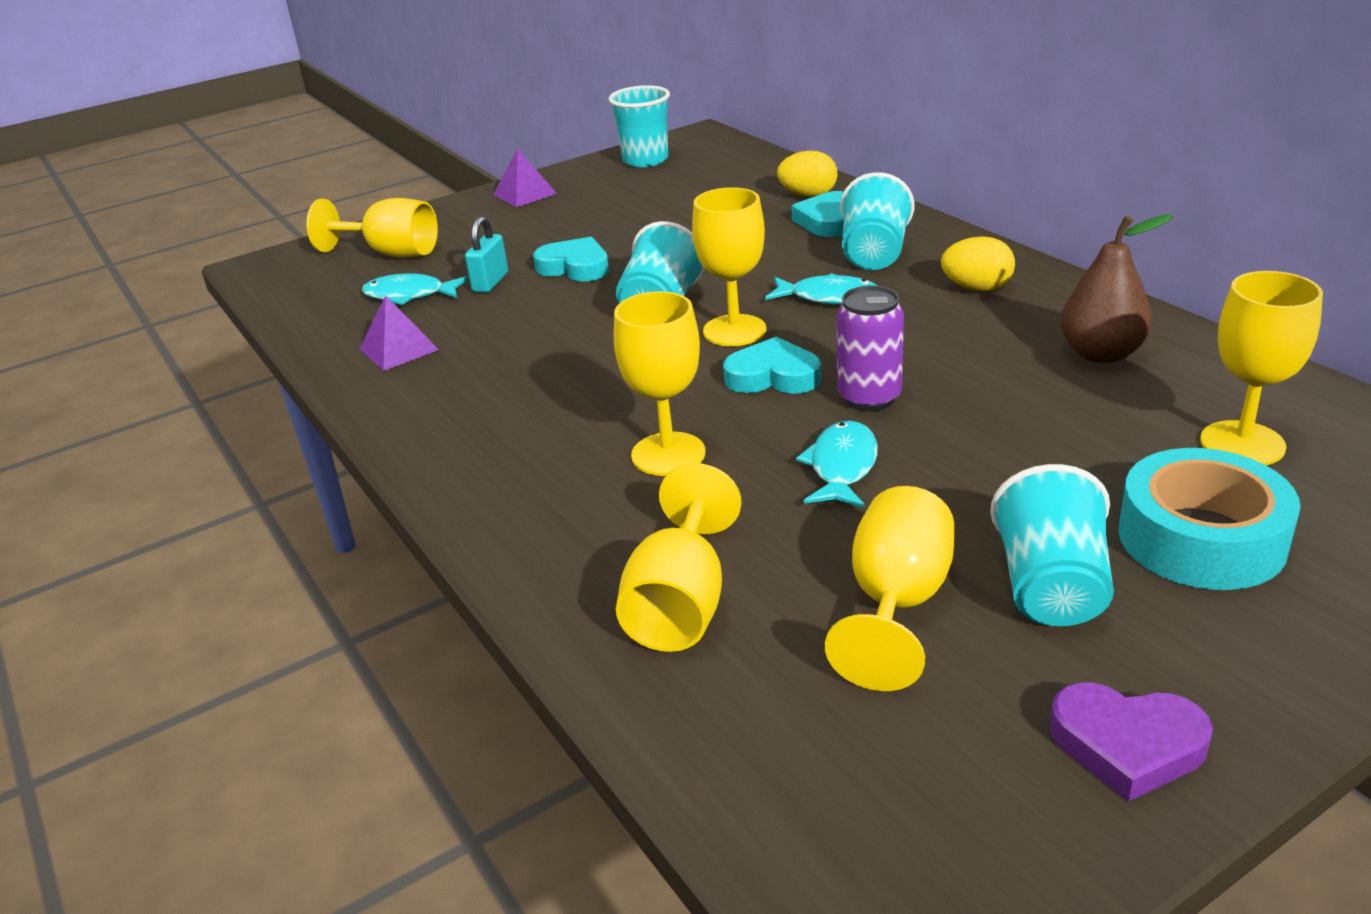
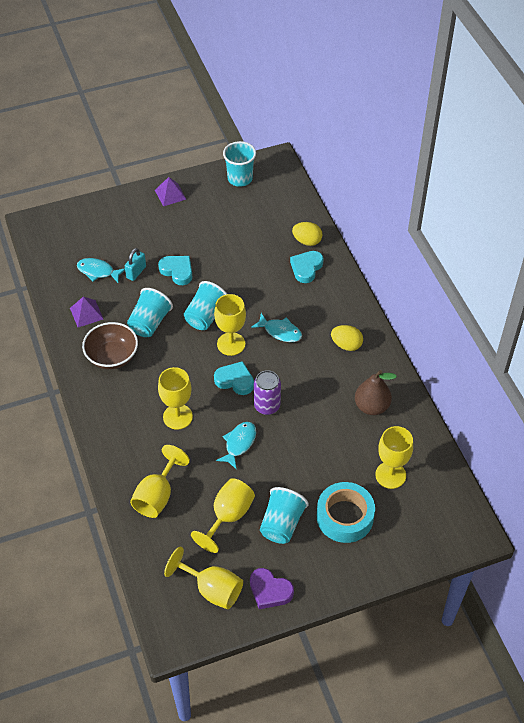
camera: 10 degrees right, 20 degrees up
yellow goblet [307,198,438,257] -> yellow goblet moved to [164,547,243,609]
turquoise cup [840,172,915,270] -> turquoise cup moved to [127,288,173,337]
none -> brown bowl [82,322,138,369]

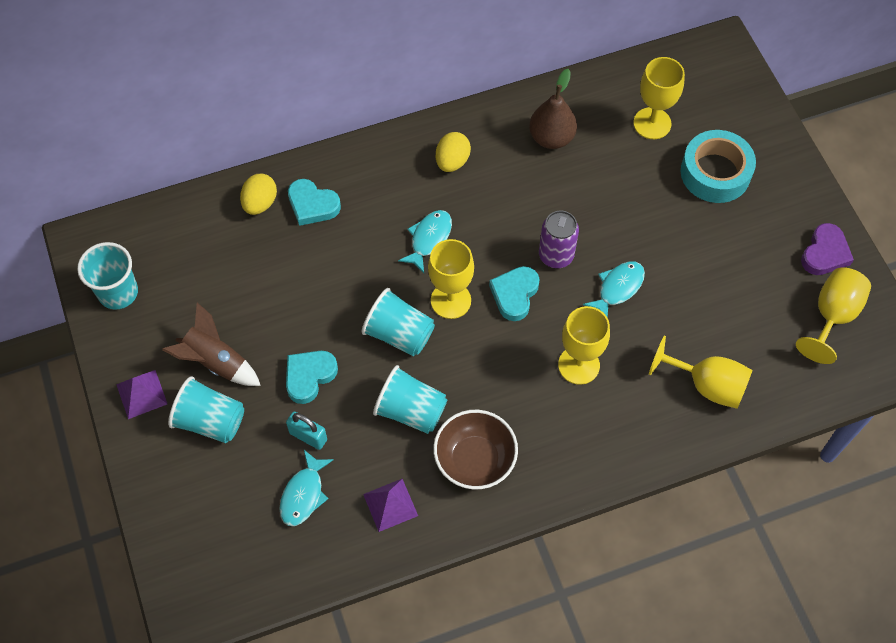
camera: 90 degrees left, 10 degrees up
yellow goblet [191,478,255,553] -> none
turquoise fish [216,422,256,470] -> turquoise fish turned 105 degrees clockwise [583,261,645,317]
turquoise cup [260,487,308,544] -> turquoise cup moved to [168,376,244,443]
none -> brown rocket [162,303,261,386]

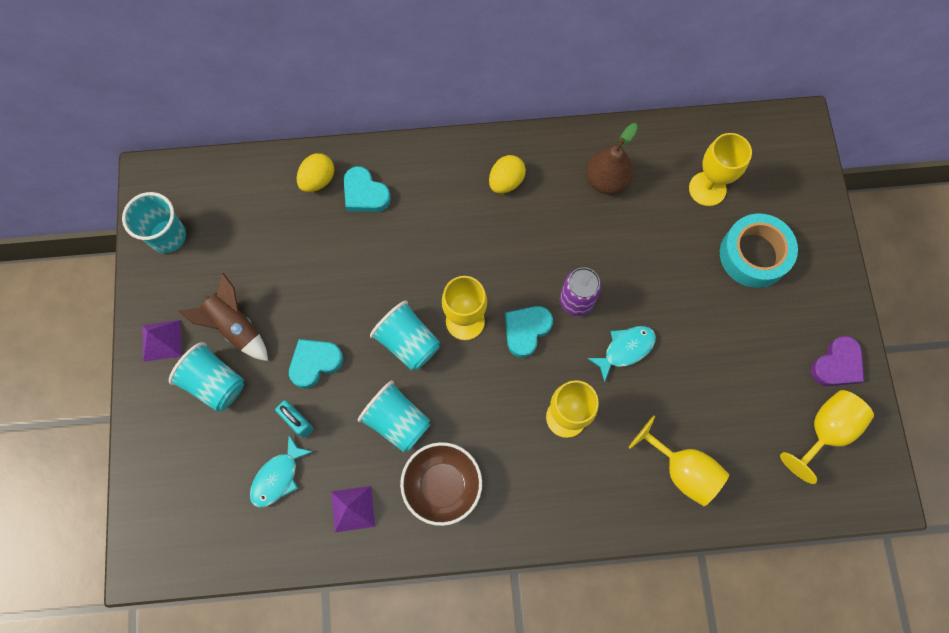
camera: 15 degrees right, 10 degrees up
turquoise fish [398,210,452,273] -> none

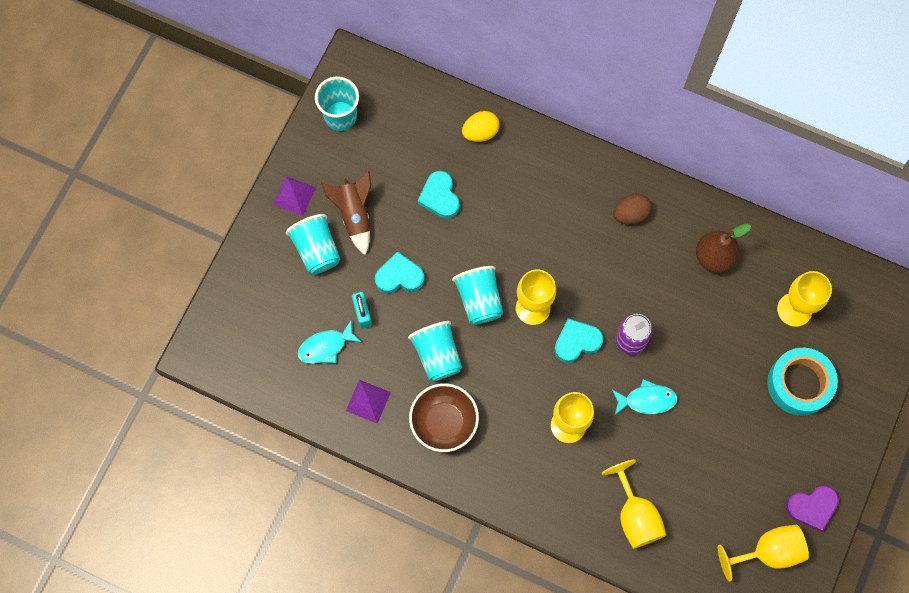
camera: 30 degrees right, 0 degrees up
turquoise heart [344,166,391,212] -> turquoise heart moved to [418,171,460,219]
yellow egg [489,155,526,194] -> brown egg [613,193,652,225]

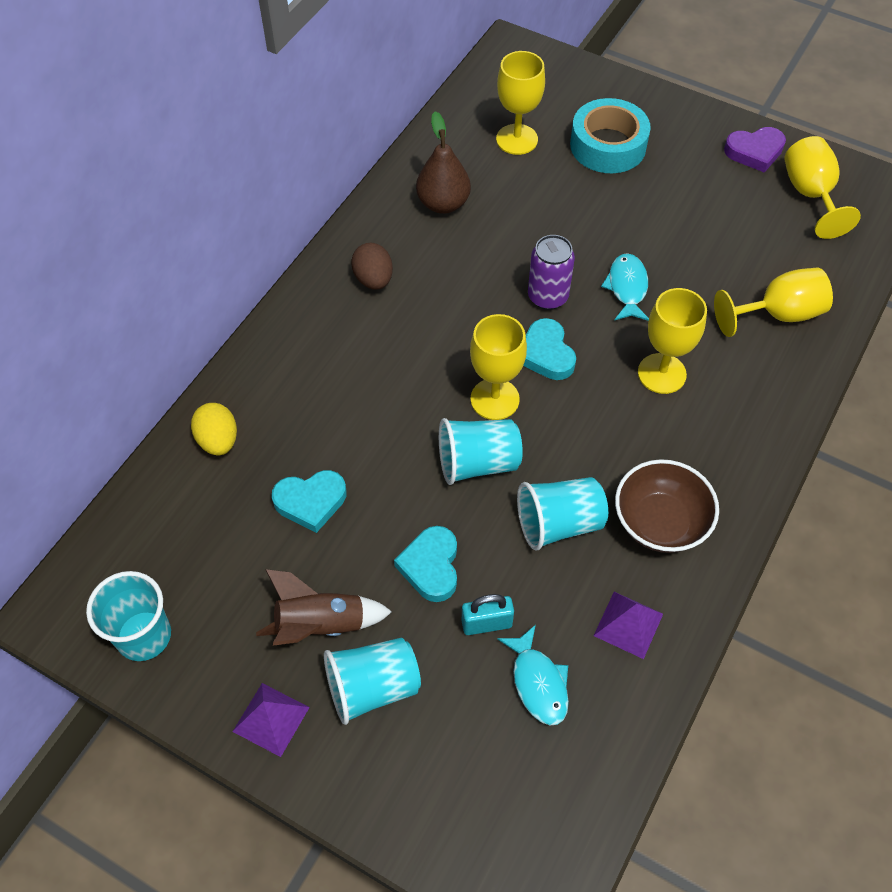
camera: 85 degrees left, 15 degrees down
purple heart [785,486,839,532] -> purple heart turned 90 degrees clockwise [724,127,786,173]

